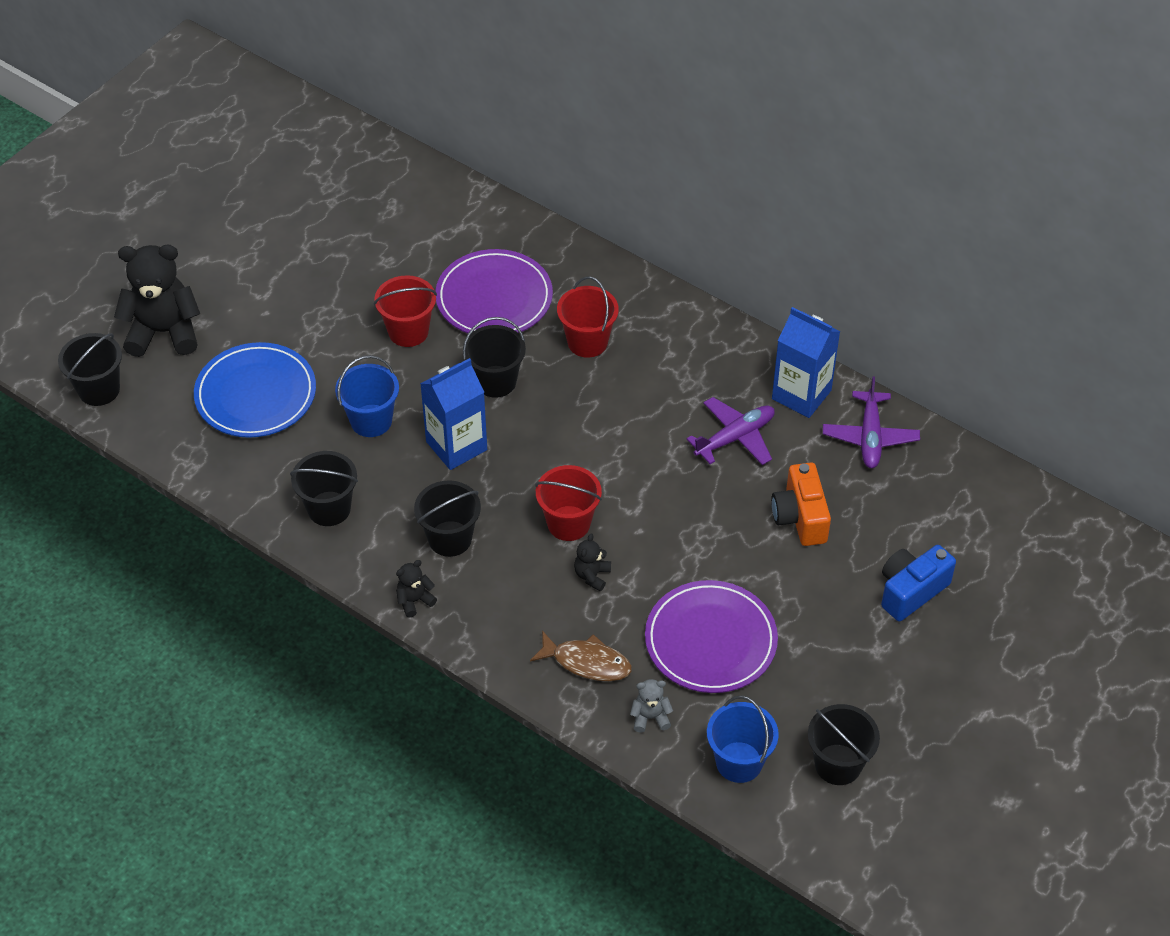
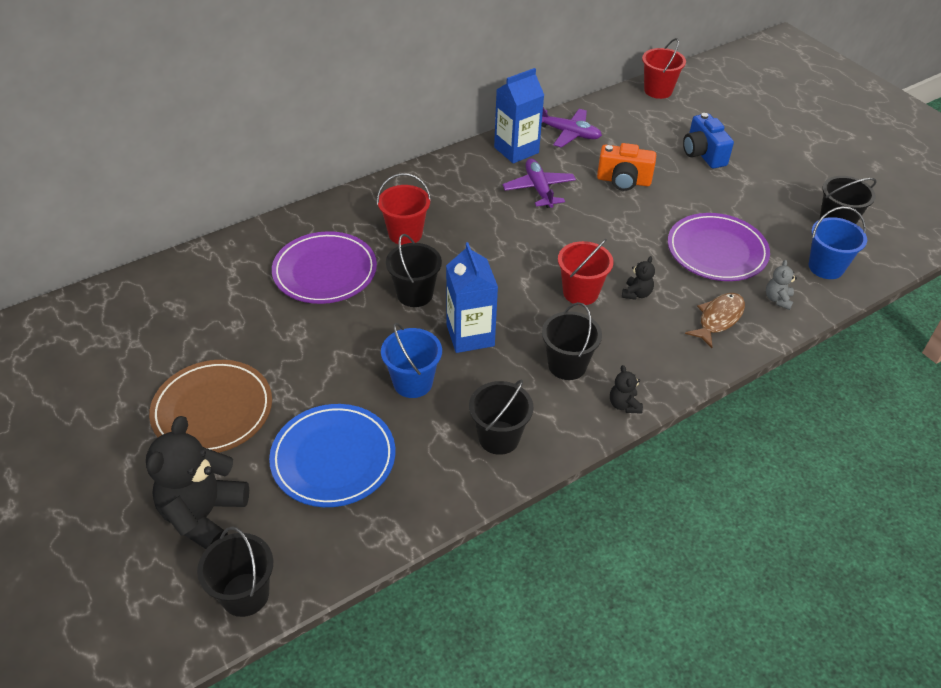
camera: 70 degrees left, 5 degrees down
red bucket [374,275,437,347] -> red bucket moved to [642,38,686,99]
black teddy bear [574,533,611,591] -> black teddy bear turned 105 degrees counterclockwise [622,256,655,300]
none -> brown plate [149,360,272,453]

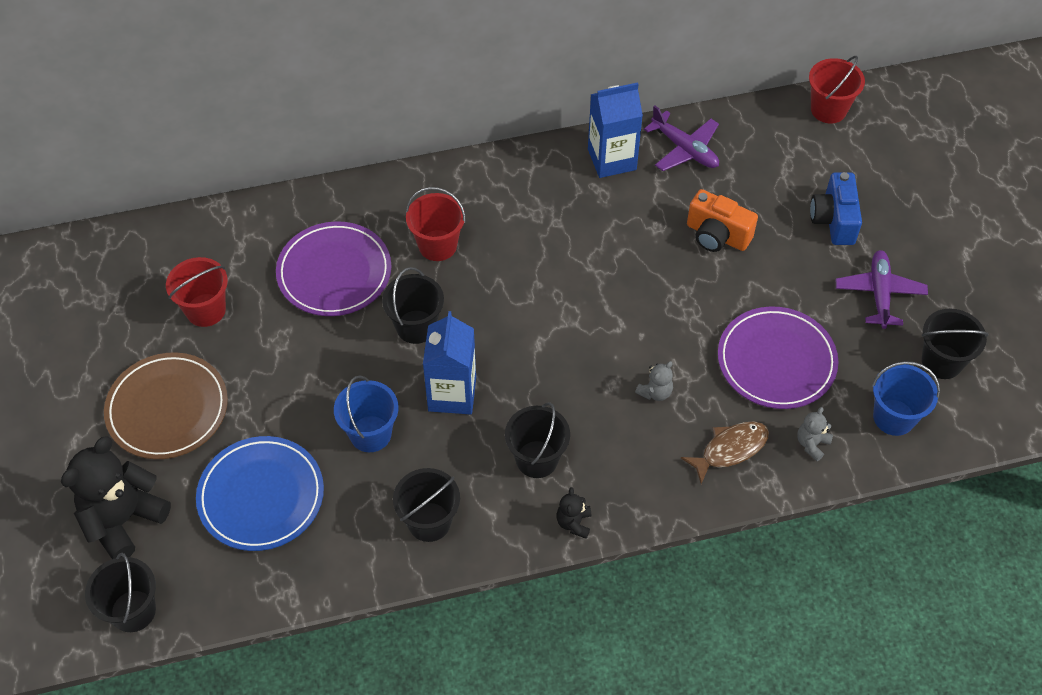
camera: 20 degrees right, 10 degrees up
purple plane [502,159,576,208] -> purple plane moved to [836,250,928,329]
red bucket [558,239,614,305] -> red bucket moved to [166,257,228,327]
black teddy bear [622,256,655,300] -> grey teddy bear [635,361,673,401]

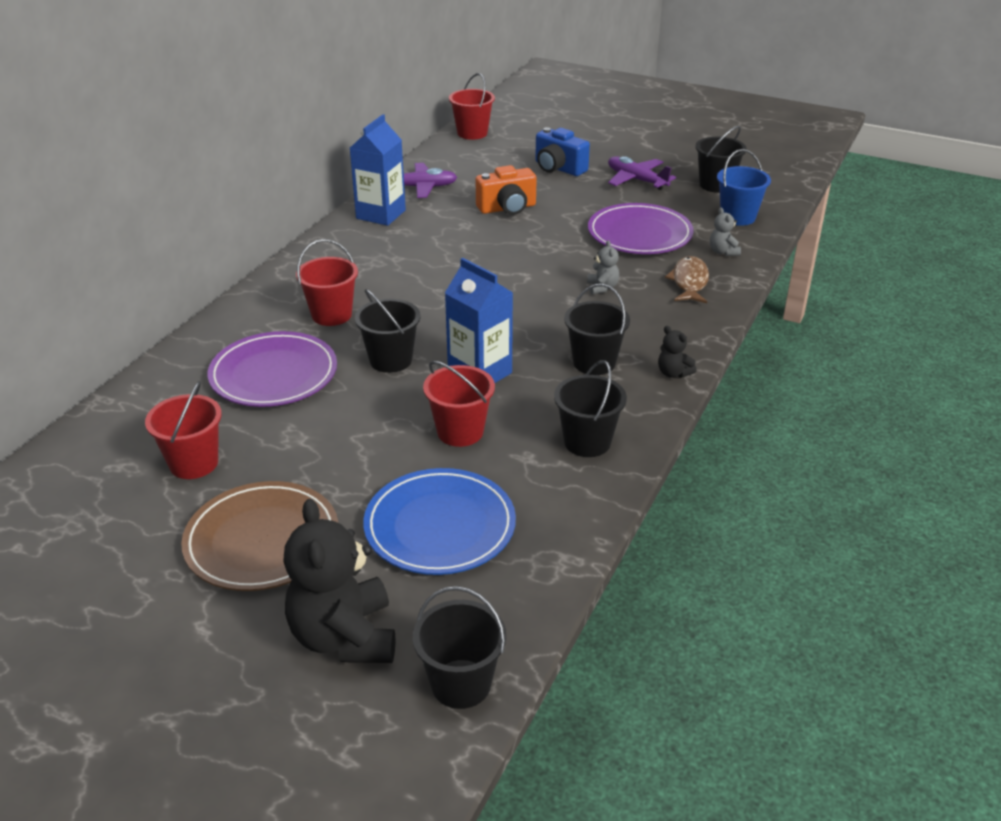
camera: 50 degrees left, 20 degrees down
blue bucket [334,375,399,452] -> red bucket [423,361,495,447]

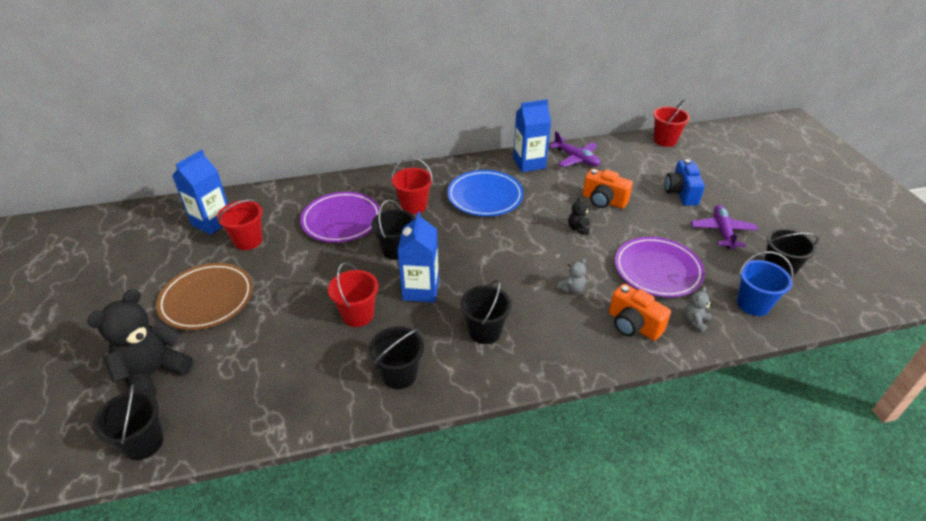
camera: 50 degrees right, 5 degrees up
blue plate [363,468,516,575] -> blue plate moved to [447,170,524,216]
black teddy bear [658,326,697,378] -> black teddy bear moved to [568,197,590,235]
brown fish [665,256,709,303] -> orange camera [609,284,671,341]
none -> blue carton [172,150,228,235]

